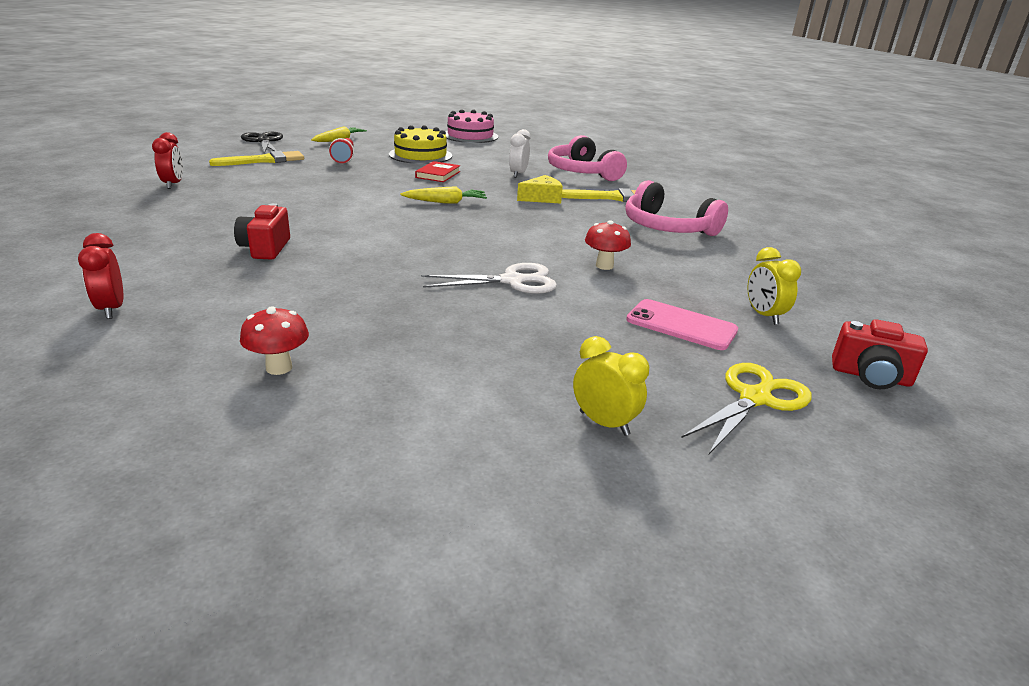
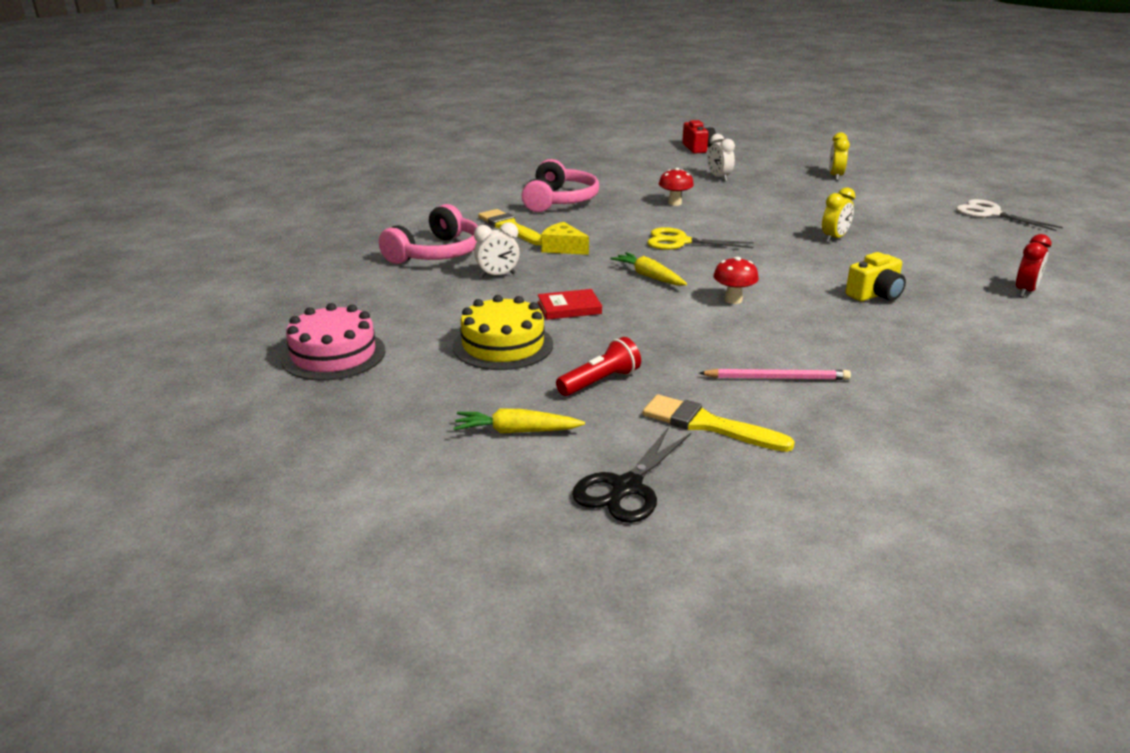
camera: 120 degrees left, 0 degrees up
red clock [152,132,183,189] -> none
red camera [234,203,290,260] -> yellow camera [846,252,906,301]
red mushroom [240,306,309,375] -> red mushroom moved to [713,257,759,304]
white scissors [421,263,557,294] -> white scissors moved to [956,199,1063,231]
pink phone [626,299,738,350] -> white clock [708,134,735,181]
yellow scissors [681,363,812,454] -> yellow scissors moved to [647,227,754,250]
yellow clock [747,247,801,325] -> yellow clock moved to [822,187,855,243]
none -> pink pencil [699,369,851,380]

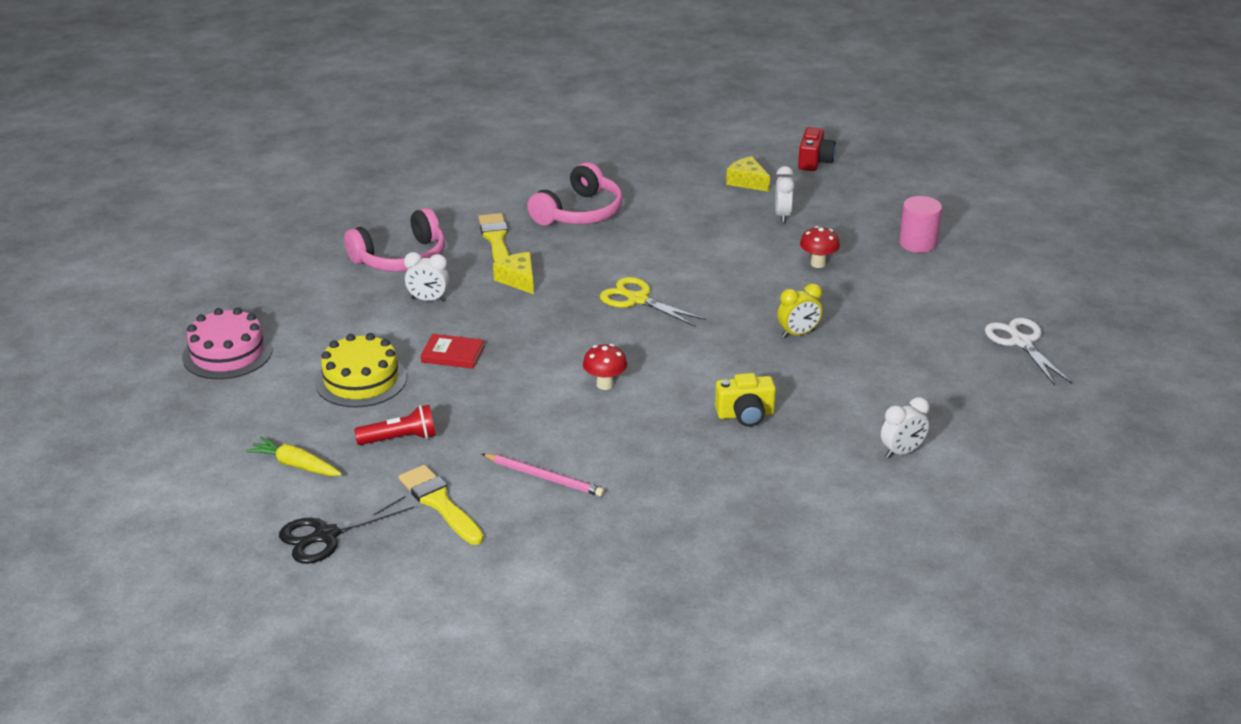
camera: 25 degrees right, 5 degrees up
yellow carrot [610,252,687,286] -> none
red mushroom [659,168,694,206] -> red mushroom moved to [800,226,840,268]
yellow clock [829,132,850,180] -> pink cylinder [899,196,942,253]
red clock [1016,234,1052,297] -> white clock [881,397,930,458]
none -> yellow cheese [726,156,770,192]

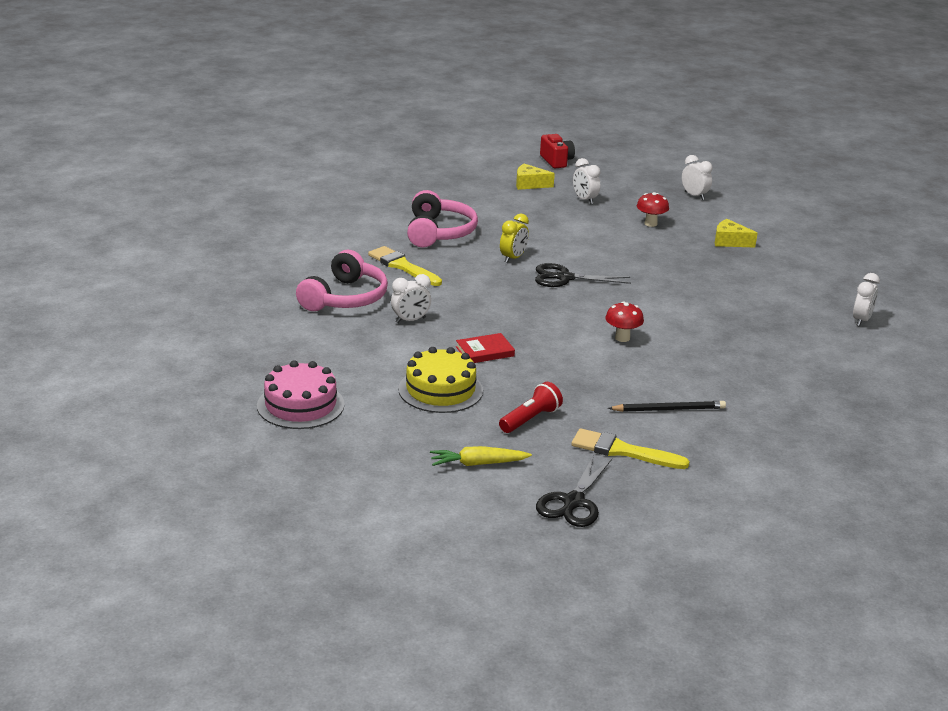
camera: 35 degrees left, 5 degrees down
pink pencil [482,454,604,497] -> black pencil [608,401,726,412]
yellow cheese [493,252,534,294] -> yellow cheese moved to [715,219,757,248]
yellow scissors [600,277,706,327] -> black scissors [535,263,631,287]
yellow camera [715,373,776,427] -> none
yellow clock [777,283,822,338] -> yellow clock moved to [500,213,529,263]
pink cylinder [899,196,942,253] -> white clock [682,155,713,200]
white scissors [985,318,1072,386] -> none

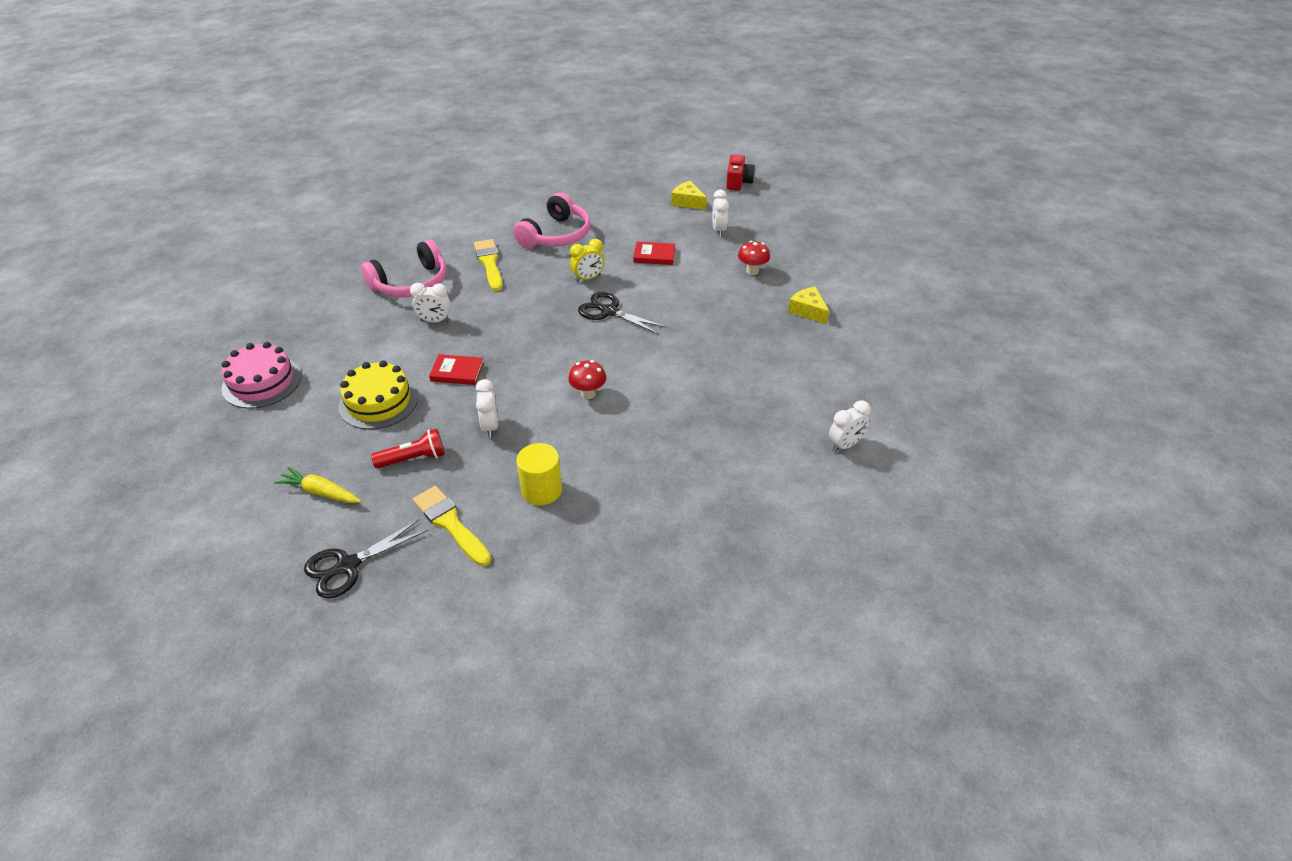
camera: 30 degrees right, 15 degrees up
black pencil [608,401,726,412] -> yellow cylinder [517,443,562,505]
white clock [682,155,713,200] -> white clock moved to [476,379,498,438]
none -> red book [633,242,675,265]

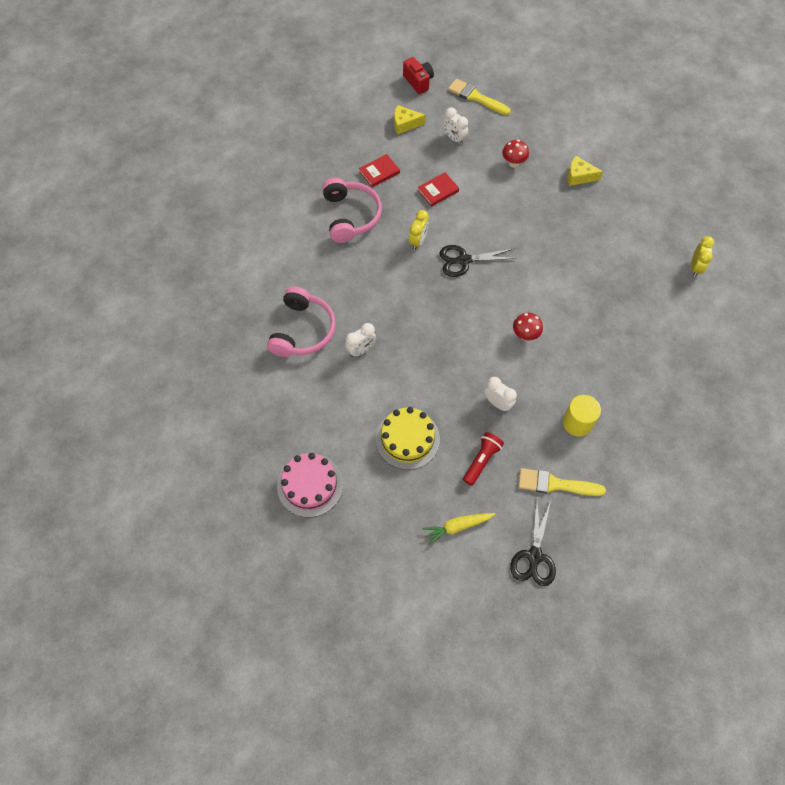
camera: 40 degrees left, 20 degrees up
red book [429,354,484,385] -> red book moved to [359,154,400,187]
yellow brush [474,239,502,291] -> yellow brush moved to [448,79,511,115]
white clock [829,401,871,452] -> yellow clock [691,236,714,277]

